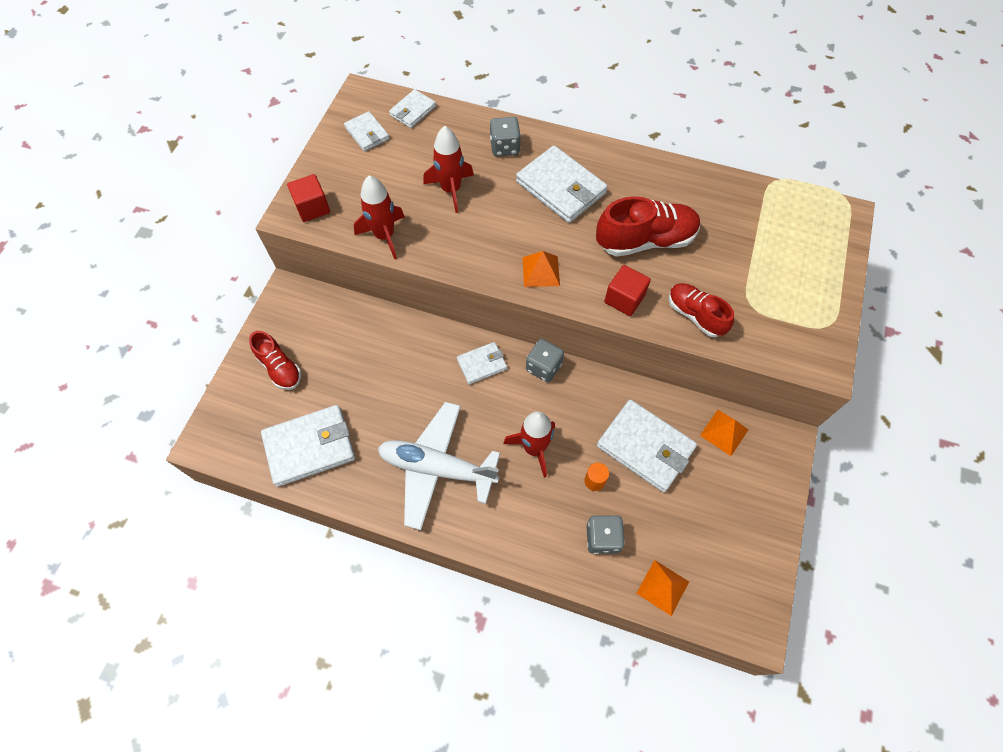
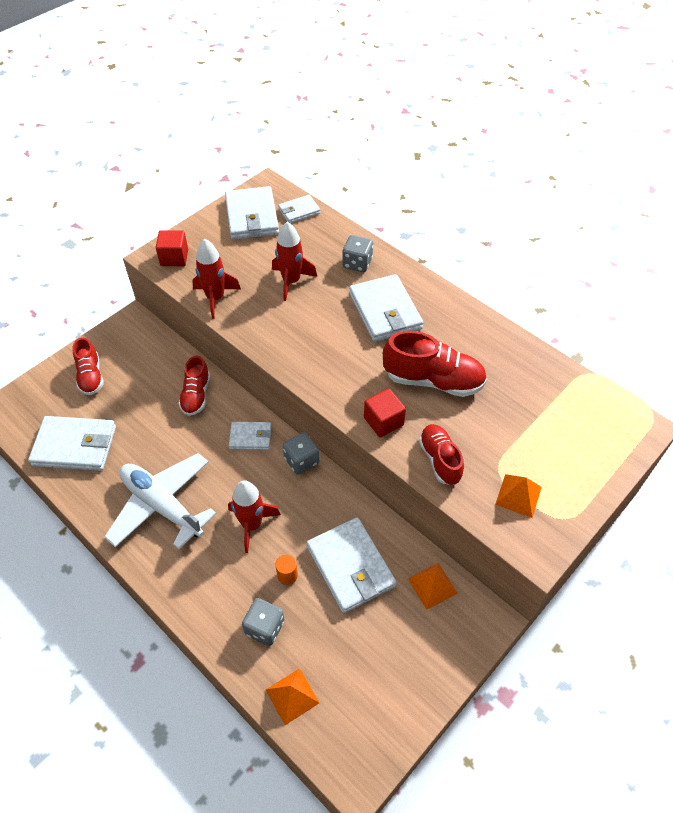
camera: 25 degrees right, 10 degrees down
white wallet [344,111,389,151] -> white wallet [225,186,279,240], size x1.80
orange pyramid [522,251,560,287] -> orange pyramid moved to [495,474,542,518]
none -> red shoe [178,355,210,416]

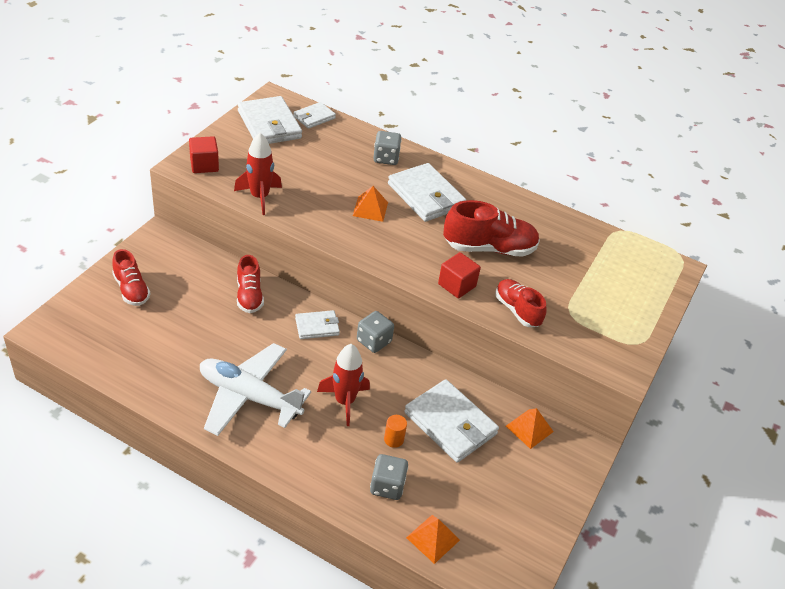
camera: 20 degrees left, 10 degrees down
white wallet [28,416,116,471] -> none
red rocket [272,222,317,301] -> none
orange pyramid [495,474,542,518] -> orange pyramid moved to [353,186,388,222]

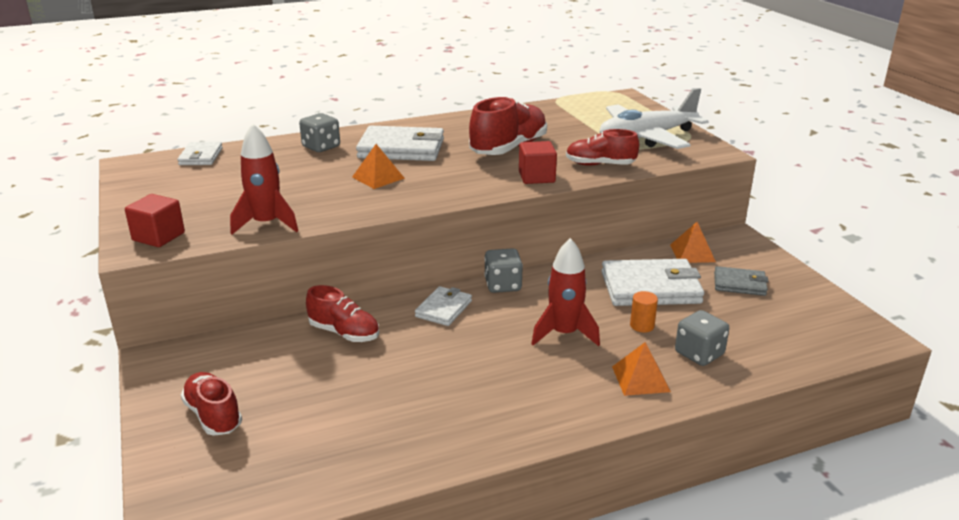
camera: 45 degrees left, 15 degrees down
red shoe [112,249,150,306] -> red shoe turned 135 degrees counterclockwise [181,372,242,436]
white plane [200,343,311,436] -> white plane moved to [600,88,709,149]
white wallet [238,96,302,144] -> none
orange pyramid [406,515,460,564] -> orange pyramid moved to [612,342,671,396]
none -> grey wallet [714,266,768,296]

